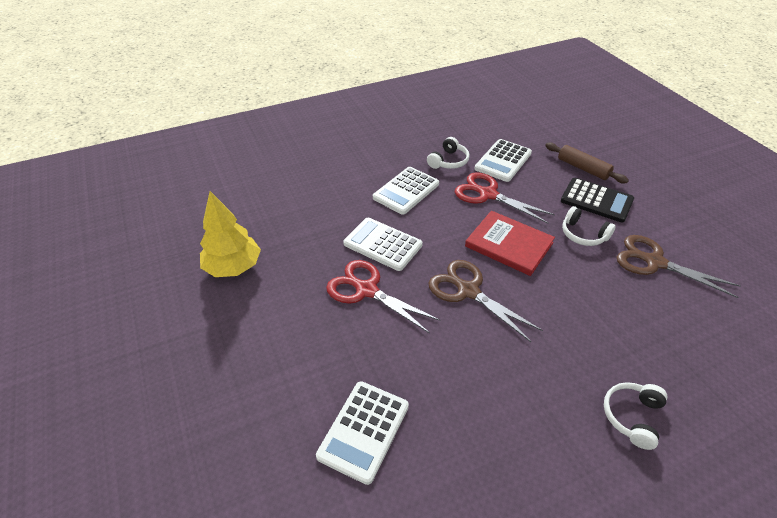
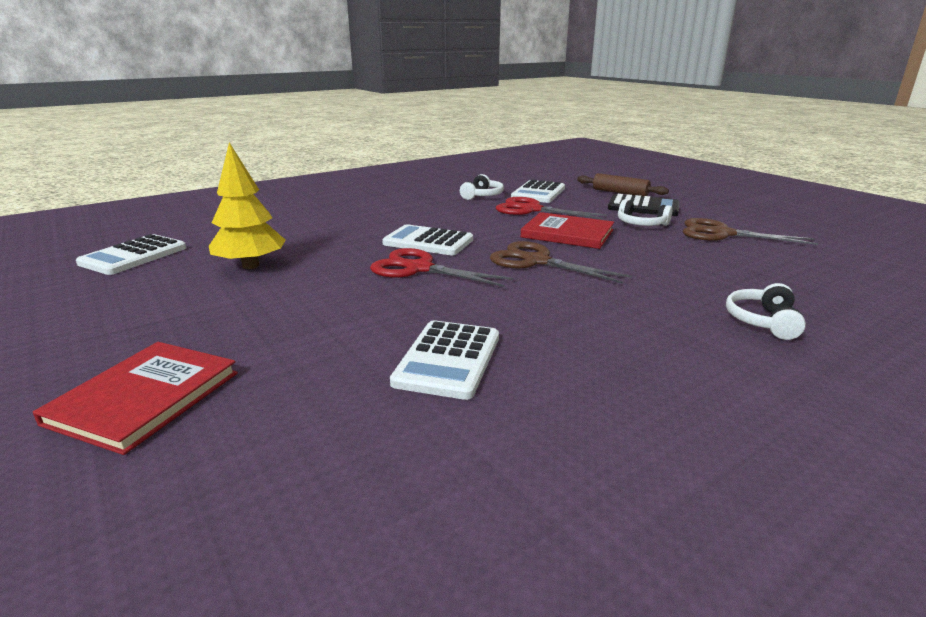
camera: 10 degrees left, 20 degrees down
white calculator [373,167,439,215] -> white calculator moved to [76,234,186,275]
none -> red book [33,342,238,455]

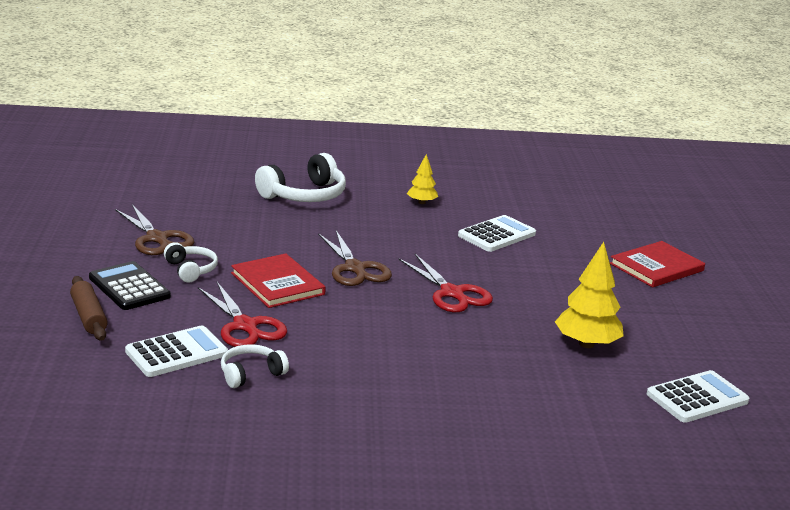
camera: 150 degrees left, 0 degrees up
white calculator [382,224,473,255] -> none
white headphones [726,283,806,340] -> white headphones [255,153,346,202], size x1.78
none -> yellow tree [407,154,438,204]

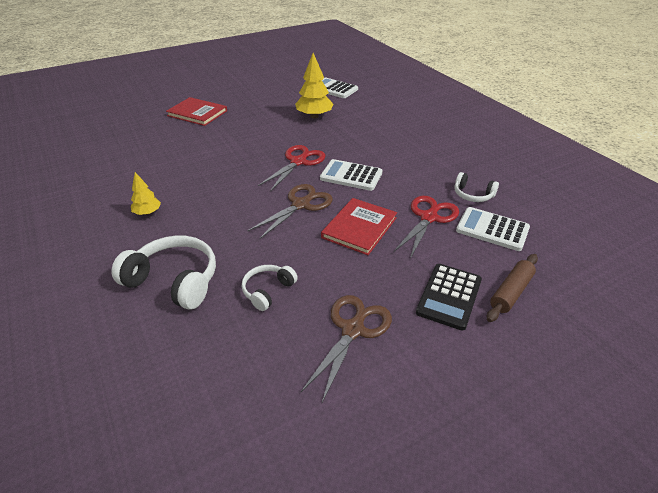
camera: 115 degrees left, 15 degrees up
white headphones [164,242,218,283] -> white headphones moved to [242,265,298,311]
white calculator [458,215,536,252] -> white calculator moved to [320,159,382,191]

